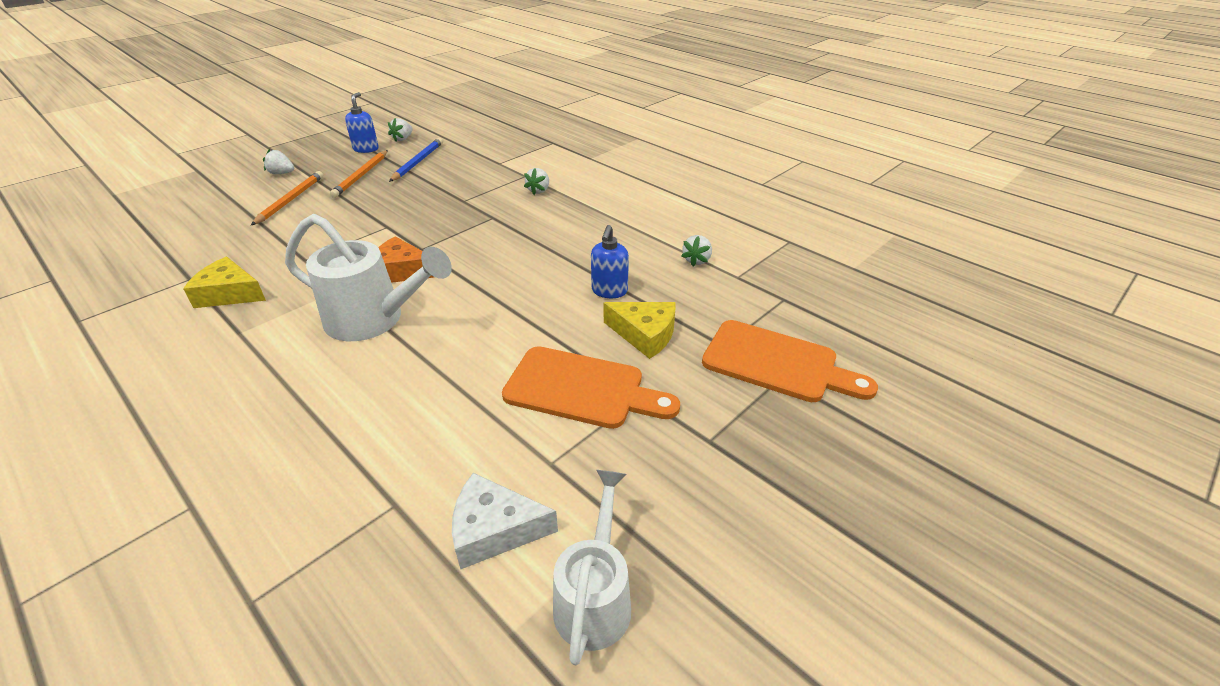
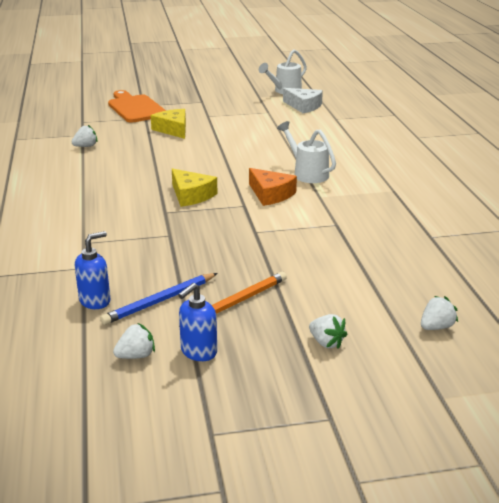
camera: 145 degrees left, 10 degrees down
yellow cheese [183,257,266,308] -> yellow cheese moved to [172,169,217,207]
orange pencil [251,171,323,225] -> none
white watering can [285,214,452,341] -> white watering can [277,121,336,183], size x0.66
orange cutting board [502,346,680,429] -> none
white strawberry [524,168,549,195] -> white strawberry moved to [421,296,458,330]
blue soap dispenser [591,225,629,298] -> blue soap dispenser moved to [75,231,110,309]

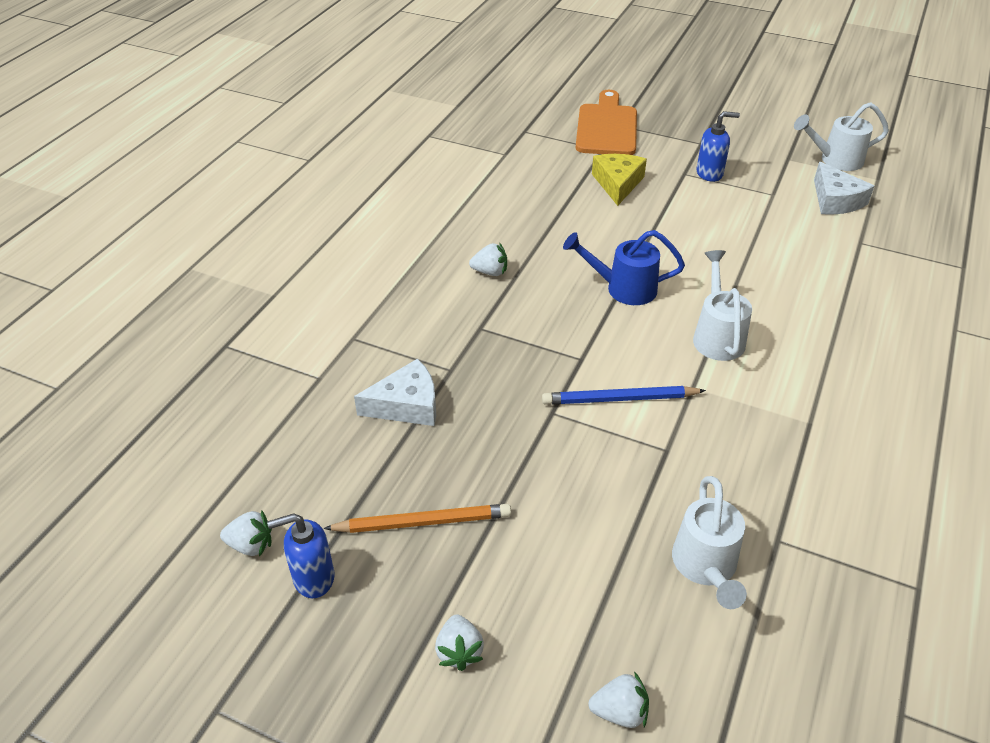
camera: 35 degrees right, 15 degrees up
white strawberry [71,125,97,147] -> white strawberry moved to [469,243,507,276]
blue soap dispenser [75,231,110,309] -> blue soap dispenser moved to [697,111,740,182]
blue pencil [100,273,218,325] -> blue pencil moved to [542,386,706,405]
yellow cheese [172,169,217,207] -> none
orange cheese [249,168,297,206] -> none
none -> white cheese [354,358,436,426]
none -> blue watering can [563,230,685,305]
none -> white watering can [672,476,747,609]

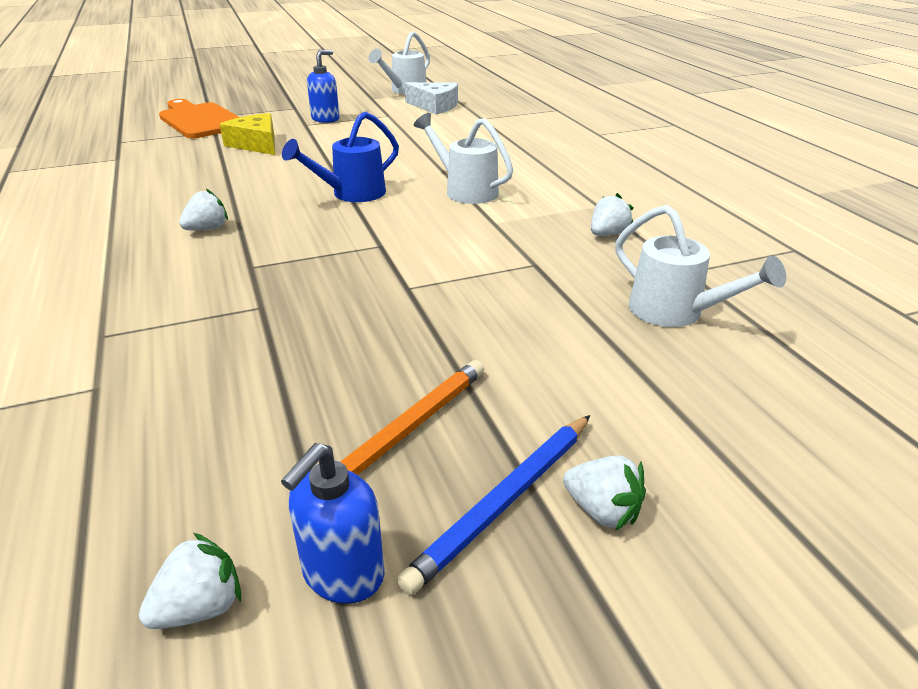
camera: 45 degrees left, 10 degrees down
white cheese [354,358,436,426] -> none
blue pencil [542,386,706,405] -> blue pencil moved to [397,415,590,595]
white strawberry [588,671,649,728] -> white strawberry moved to [591,193,633,236]

